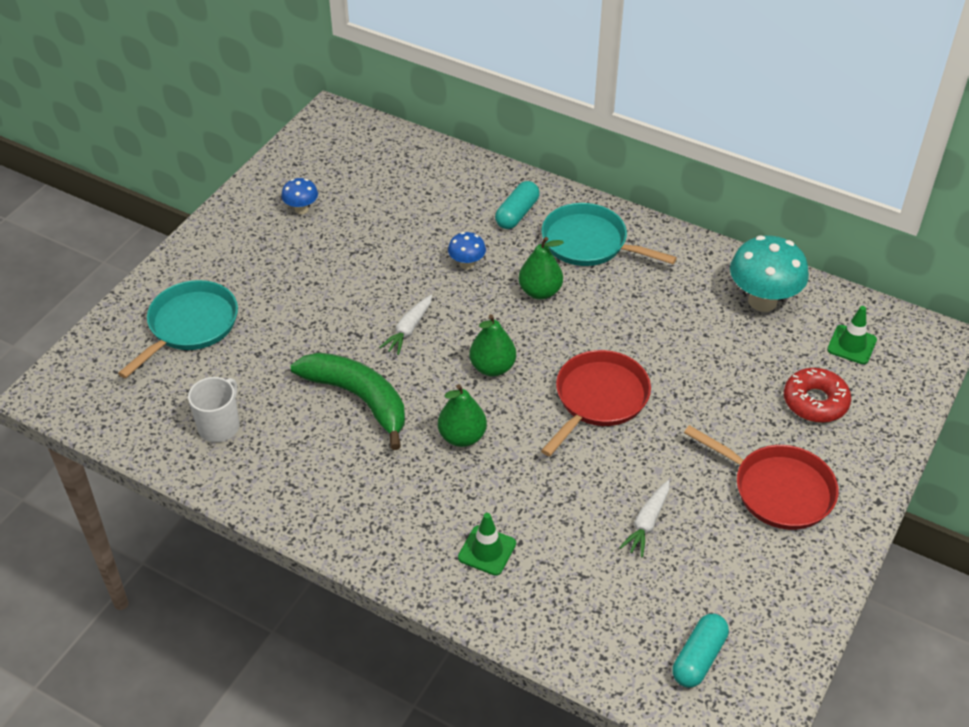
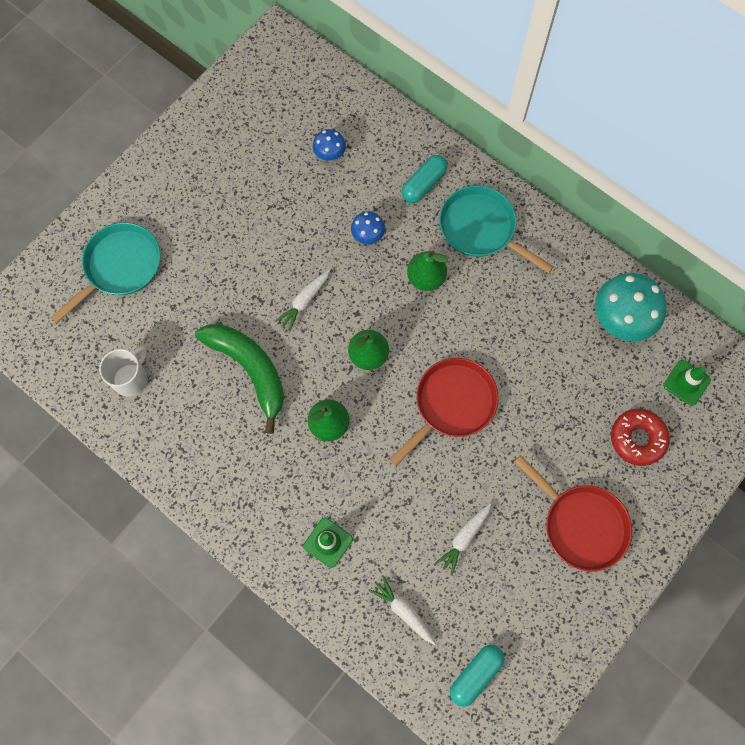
camera: 10 degrees right, 25 degrees up
blue mushroom [281,178,318,214] -> blue mushroom moved to [313,129,346,161]
none -> white carrot [368,575,436,645]

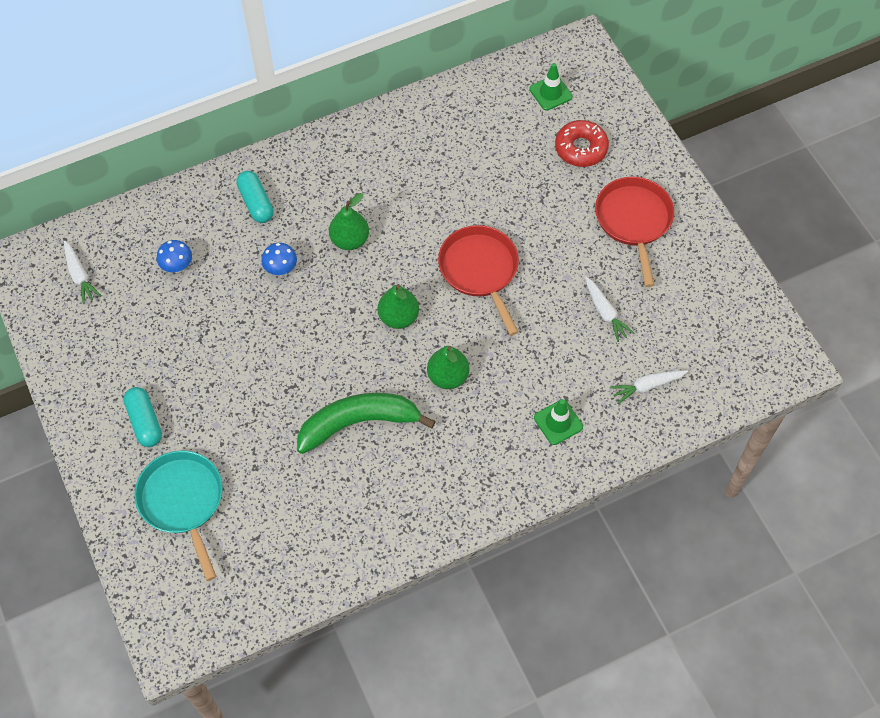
camera: 65 degrees left, 10 degrees down
white mug [99,346,147,397] -> none
white carrot [275,270,330,332] -> white carrot moved to [64,241,101,304]
turquoise pan [439,185,554,273] -> none
turquoise capsule [450,645,504,707] -> turquoise capsule moved to [124,387,162,447]
red pan [514,455,632,571] -> red pan turned 75 degrees counterclockwise [595,177,674,287]
turquoise mushroom [595,273,667,341] -> none

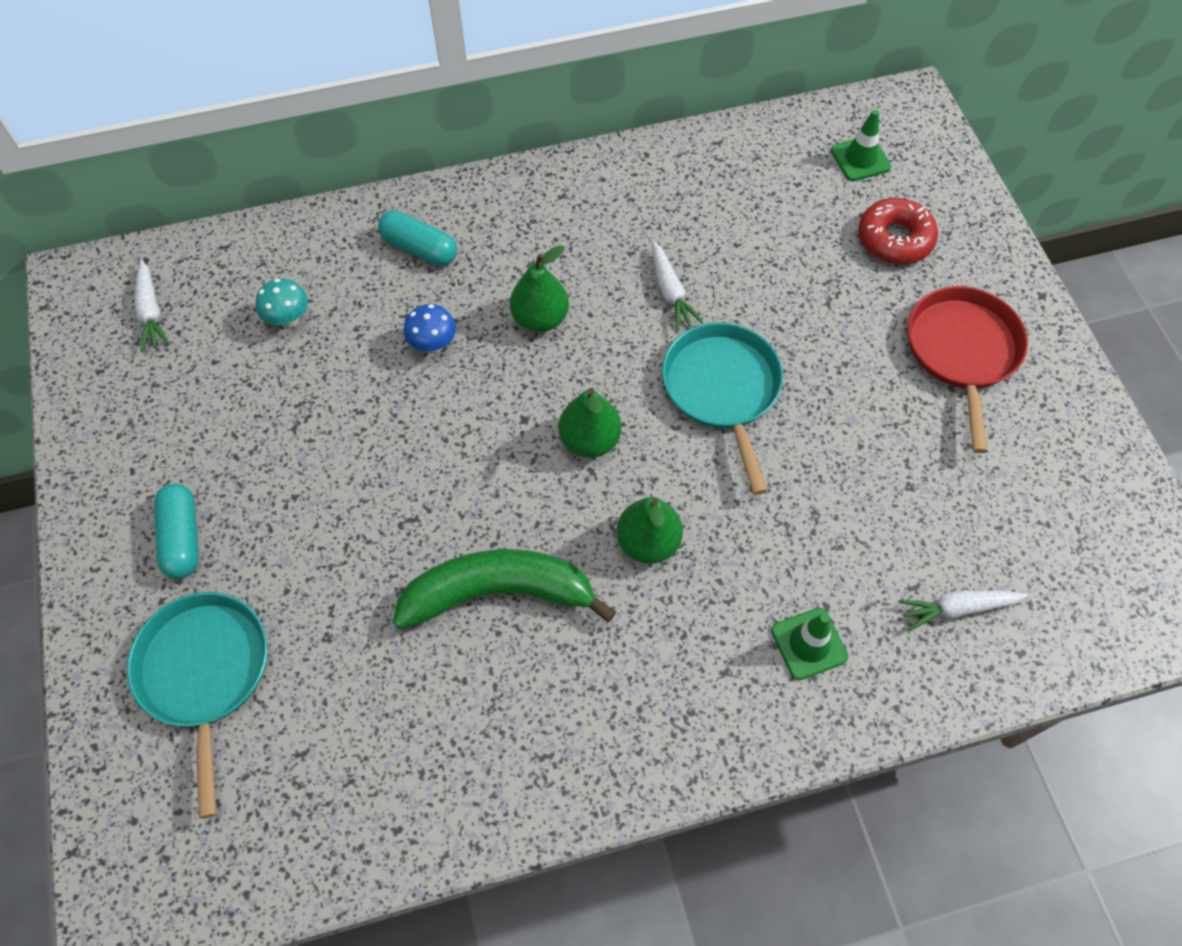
camera: 10 degrees right, 0 degrees up
blue mushroom [156,240,192,273] -> turquoise mushroom [255,278,308,328]
turquoise capsule [236,171,274,223] -> turquoise capsule turned 45 degrees counterclockwise [378,210,457,266]
red pan [438,225,519,336] -> turquoise pan [662,322,783,495]
white carrot [585,277,634,342] -> white carrot moved to [652,241,704,331]

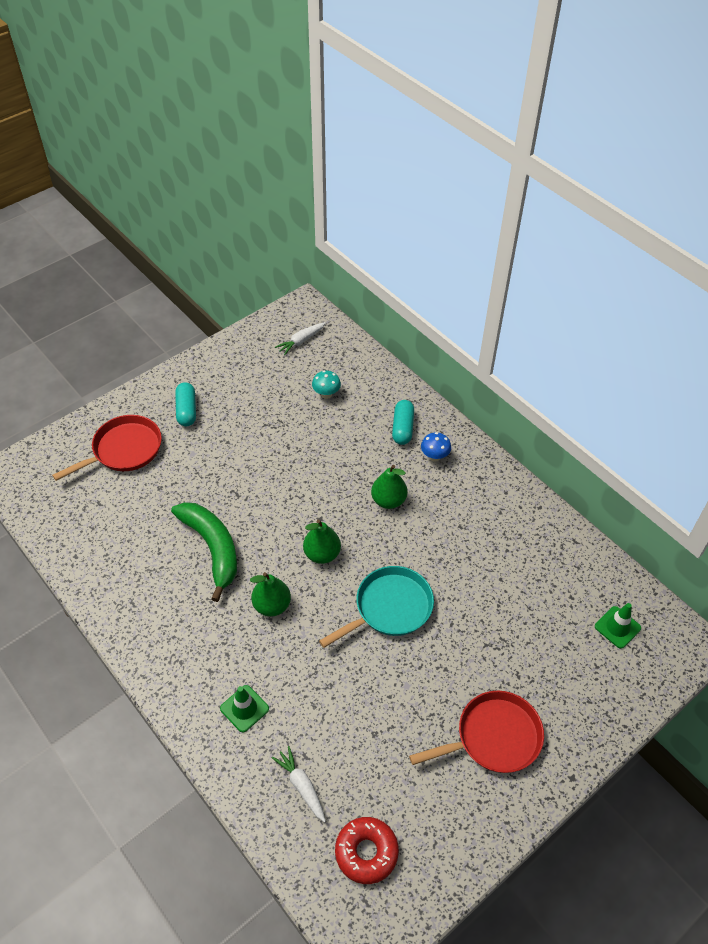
camera: 65 degrees right, 10 degrees down
turquoise pan [127,592,267,819] -> red pan [52,415,162,481]
turquoise capsule [154,484,199,579] -> turquoise capsule turned 60 degrees counterclockwise [175,382,196,427]
blue mushroom [404,304,456,354] -> blue mushroom moved to [421,432,451,462]
white carrot [652,241,704,331] -> none
red donut [858,198,938,264] -> red donut moved to [335,817,399,884]

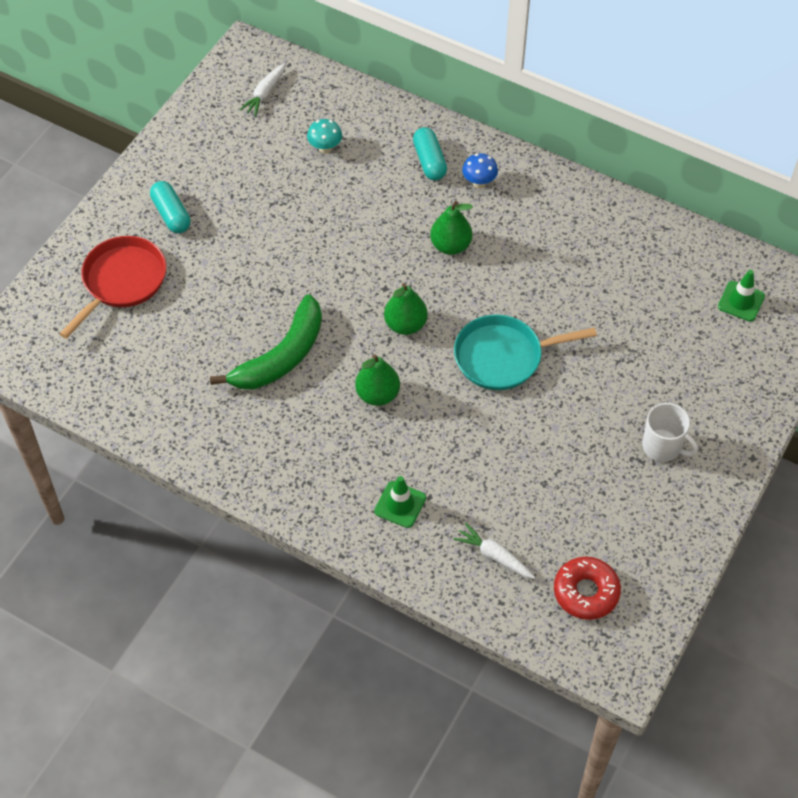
camera: 20 degrees left, 5 degrees up
green banana [171,502,237,602] -> green banana turned 90 degrees clockwise [210,294,322,389]
turquoise pan [319,566,434,648] -> turquoise pan turned 135 degrees counterclockwise [454,315,597,390]
red pan [409,691,544,773] -> white mug [642,403,698,462]

